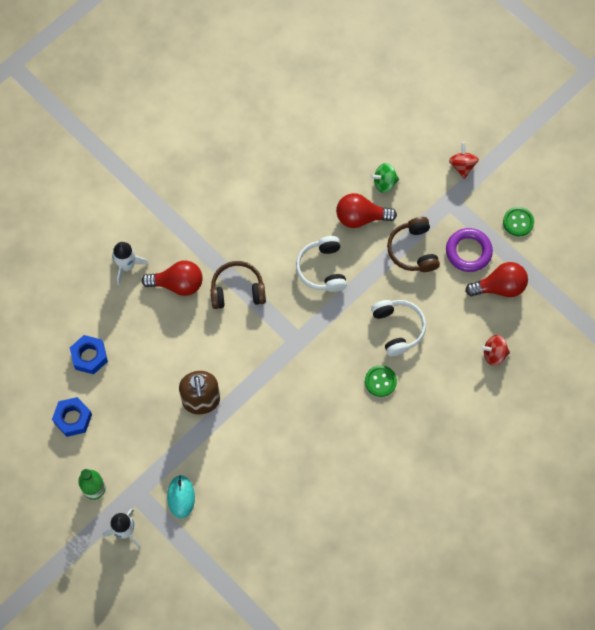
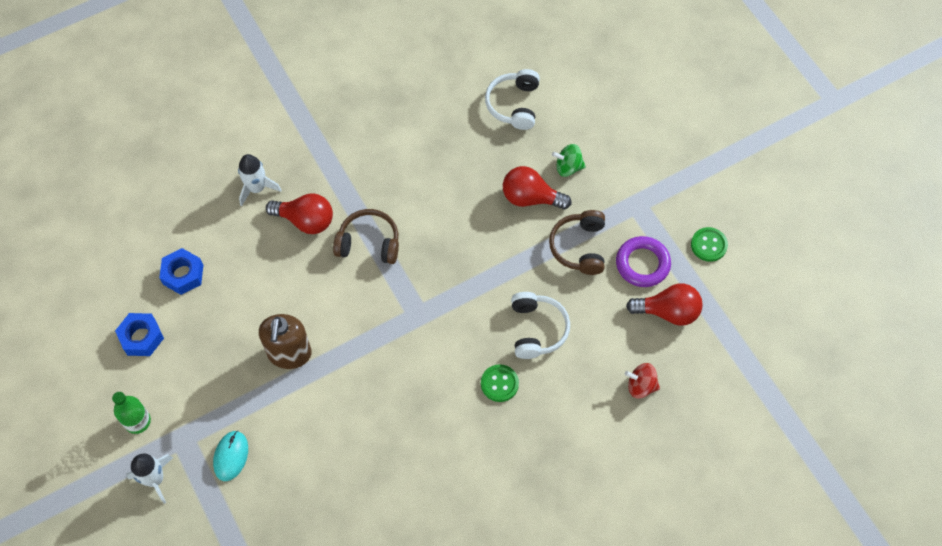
camera: 15 degrees right, 5 degrees down
white headphones [296,236,347,292] -> white headphones moved to [485,69,540,130]
red spinning top [449,143,479,179] -> none

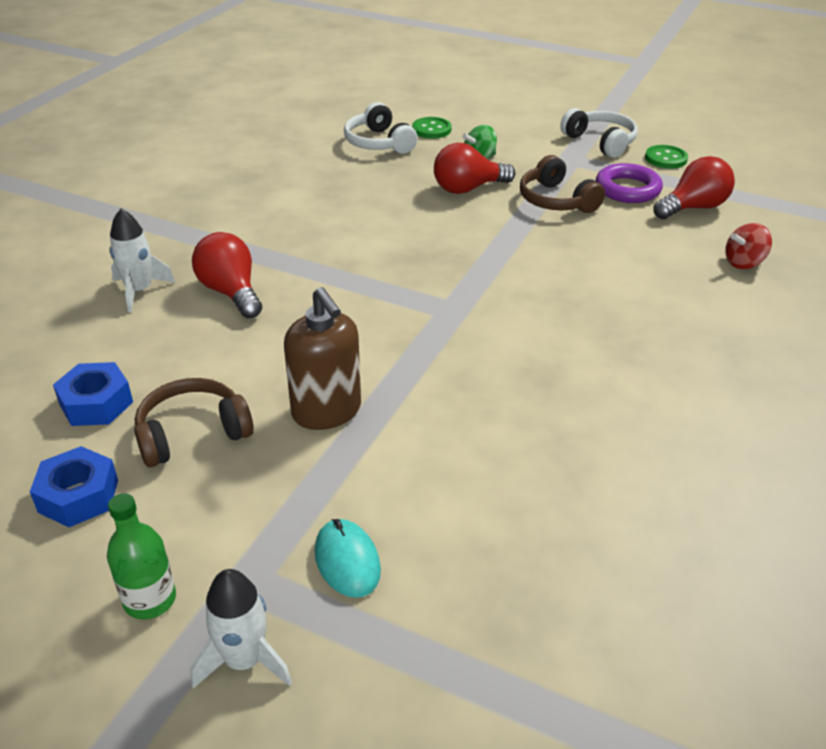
camera: 35 degrees left, 25 degrees down
red light bulb [266,193,333,234] -> red light bulb turned 105 degrees counterclockwise [192,232,262,318]
brown headphones [333,209,399,264] -> brown headphones moved to [134,378,254,467]
green button [481,364,519,402] -> green button moved to [412,117,452,138]
white headphones [511,292,570,359] -> white headphones moved to [560,108,638,158]

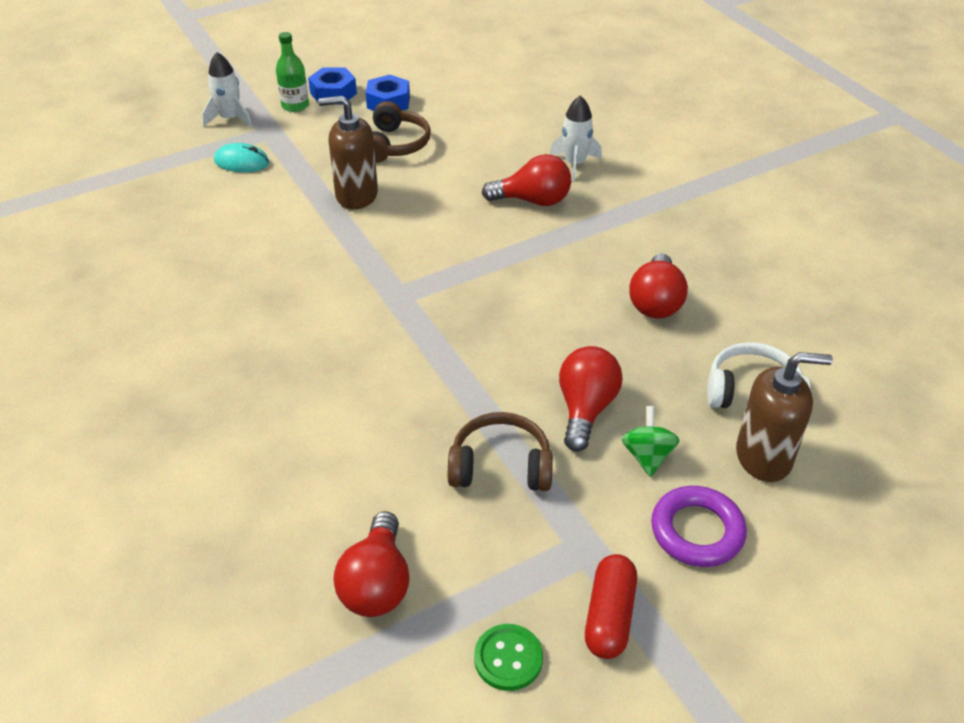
camera: 125 degrees right, 5 degrees up
blue nut [53,362,133,426] -> blue nut moved to [308,67,357,102]
green button [412,117,452,138] -> brown soap dispenser [736,352,833,482]
white headphones [560,108,638,158] -> red capsule [585,554,637,659]
purple ring [596,163,663,203] -> purple ring moved to [651,486,747,567]
red spinning top [725,223,772,269] -> none
none -> red light bulb [629,253,688,319]

